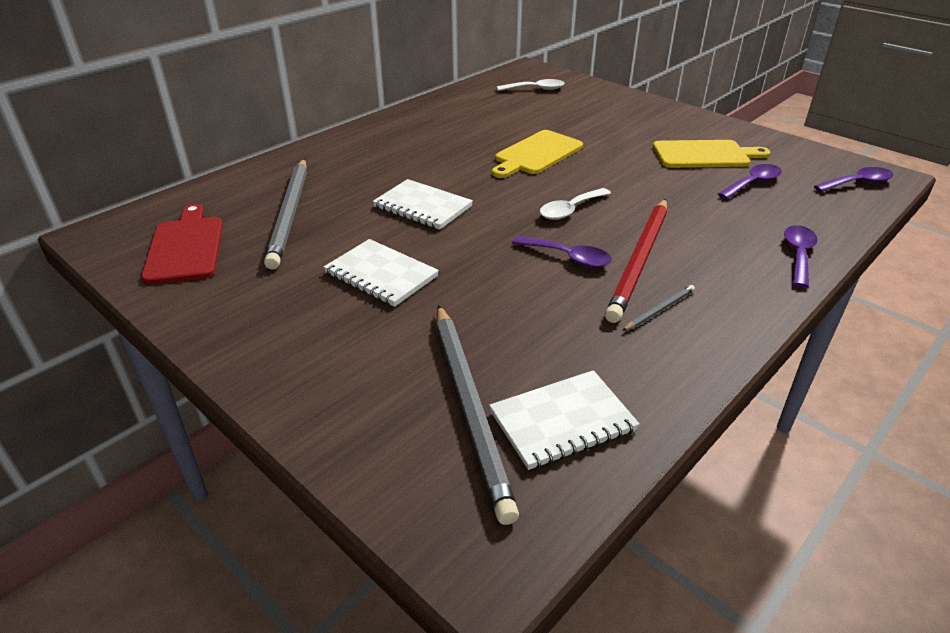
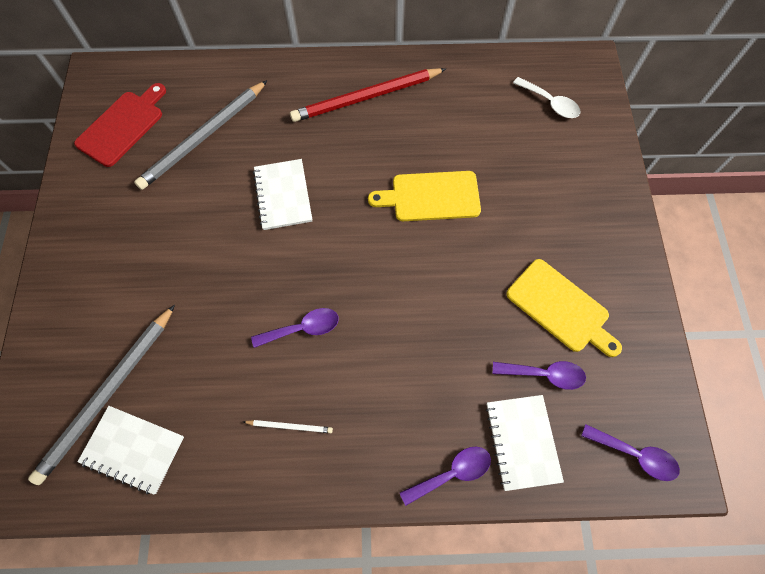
camera: 45 degrees right, 30 degrees up
white notebook [324,239,439,307] -> white notebook moved to [486,395,564,491]
purple spoon [512,236,612,267] -> purple spoon turned 90 degrees counterclockwise [251,308,339,348]
white spoon [540,188,611,220] -> none
red pencil [605,199,667,323] -> red pencil moved to [290,68,446,122]
grey pencil [622,285,695,331] -> white pencil [243,420,333,433]

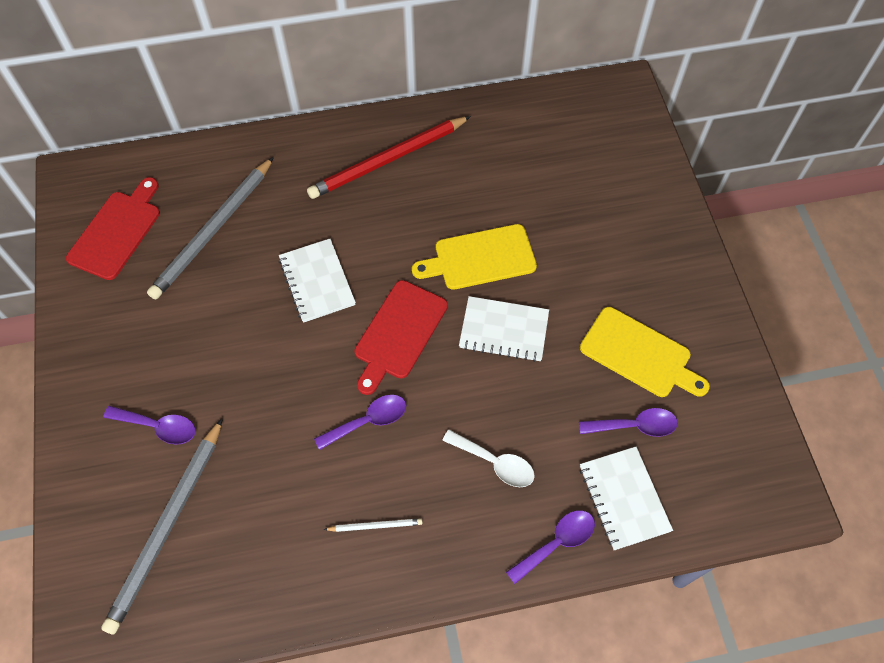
camera: 10 degrees left, 5 degrees down
white notebook [77,406,184,495] -> white notebook moved to [459,296,549,362]
white spoon [513,77,580,118] -> white spoon moved to [442,430,535,487]
purple spoon [581,424,680,481] -> purple spoon moved to [103,406,196,445]
none -> red cutting board [354,280,448,395]

